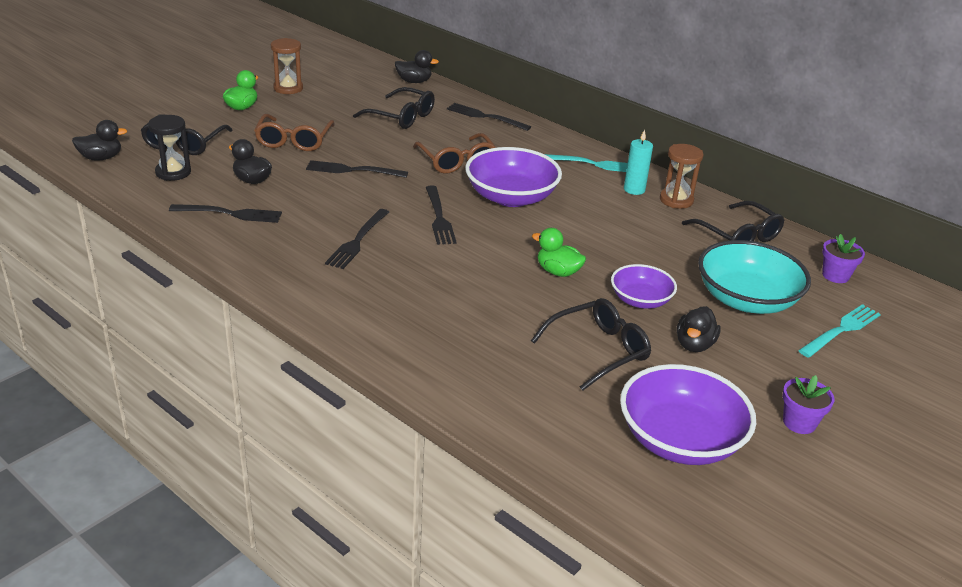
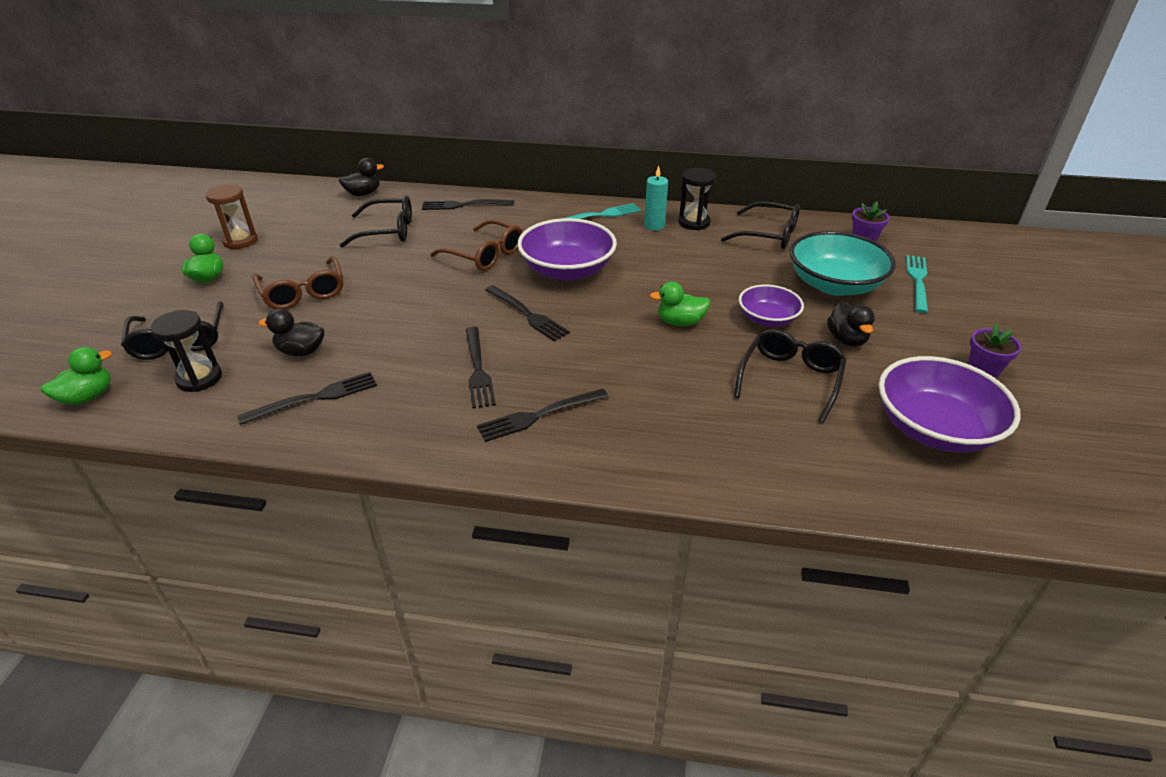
camera: 30 degrees left, 5 degrees up
black duck [72,120,127,160] -> green duck [40,347,112,405]
black fork [306,160,408,178] -> black fork moved to [477,389,609,442]
brown hourglass [660,144,704,209] -> black hourglass [678,168,716,230]

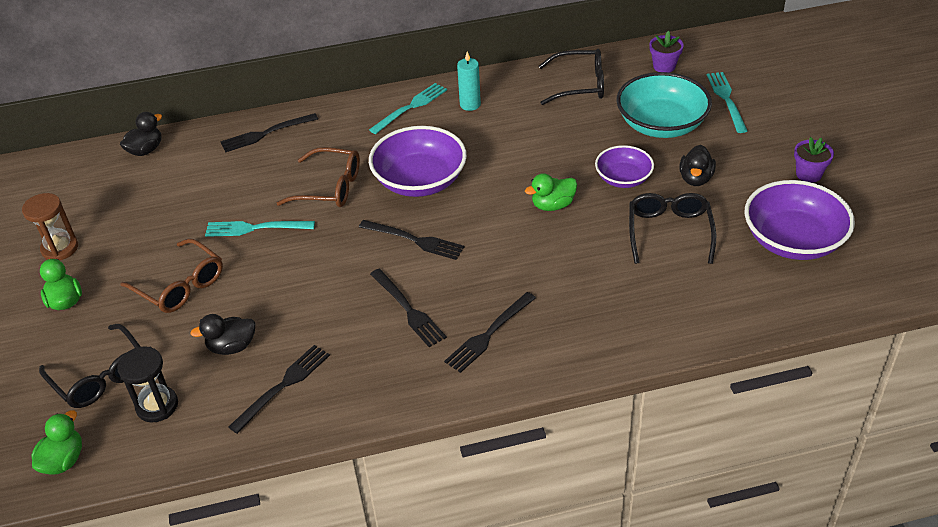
camera: 20 degrees left, 5 degrees up
black glasses [340,196,412,248] -> none
black hourglass [678,168,716,230] -> none
black duck [827,302,875,347] -> black duck turned 45 degrees clockwise [679,145,716,186]
none -> turquoise fork [205,221,315,237]

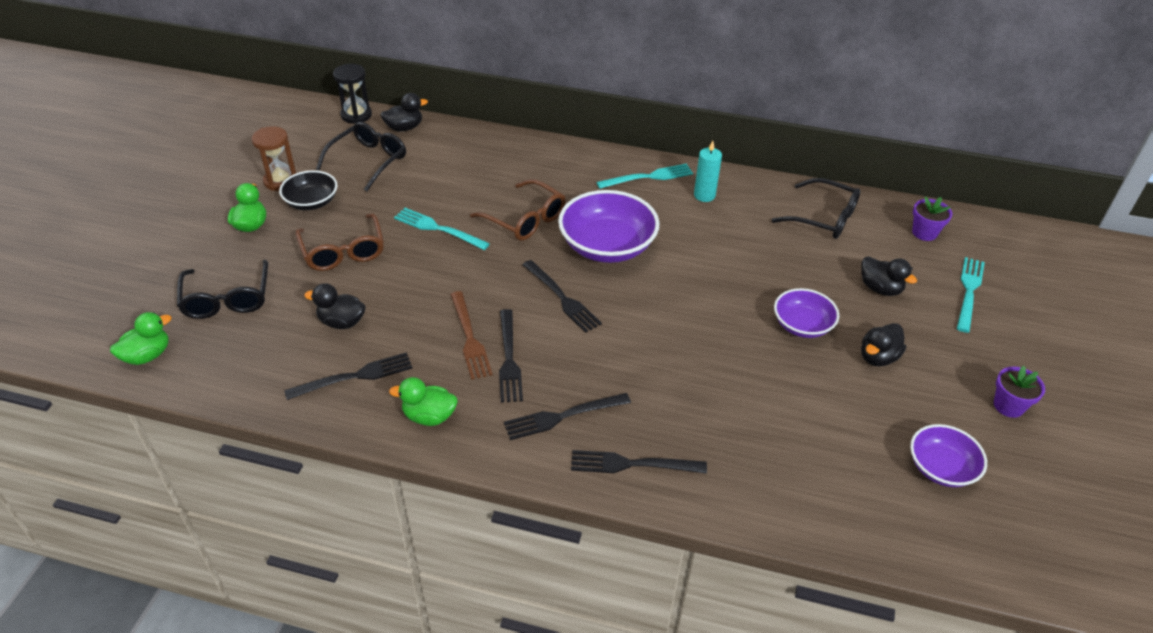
camera: 25 degrees right, 0 degrees up
black hourglass [117,346,178,423] -> black hourglass moved to [333,64,372,124]
black fork [220,113,318,152] -> black fork moved to [571,450,707,474]
green duck [525,173,577,211] -> green duck moved to [389,377,458,426]
turquoise bowl [616,72,712,138] -> black duck [861,256,917,296]
black glasses [629,193,716,264] -> black glasses moved to [316,122,406,191]
purple bowl [744,180,855,260] -> purple bowl [910,424,987,487], size x0.59
none -> black bowl [279,170,337,210]
none -> brown fork [450,291,493,380]

